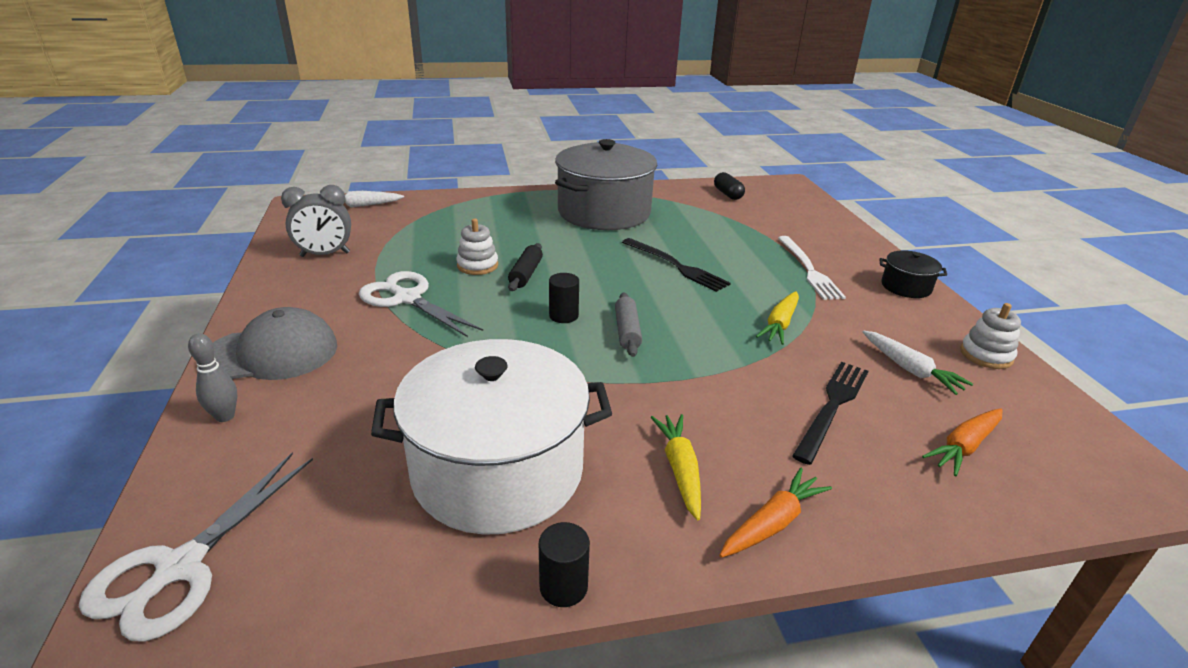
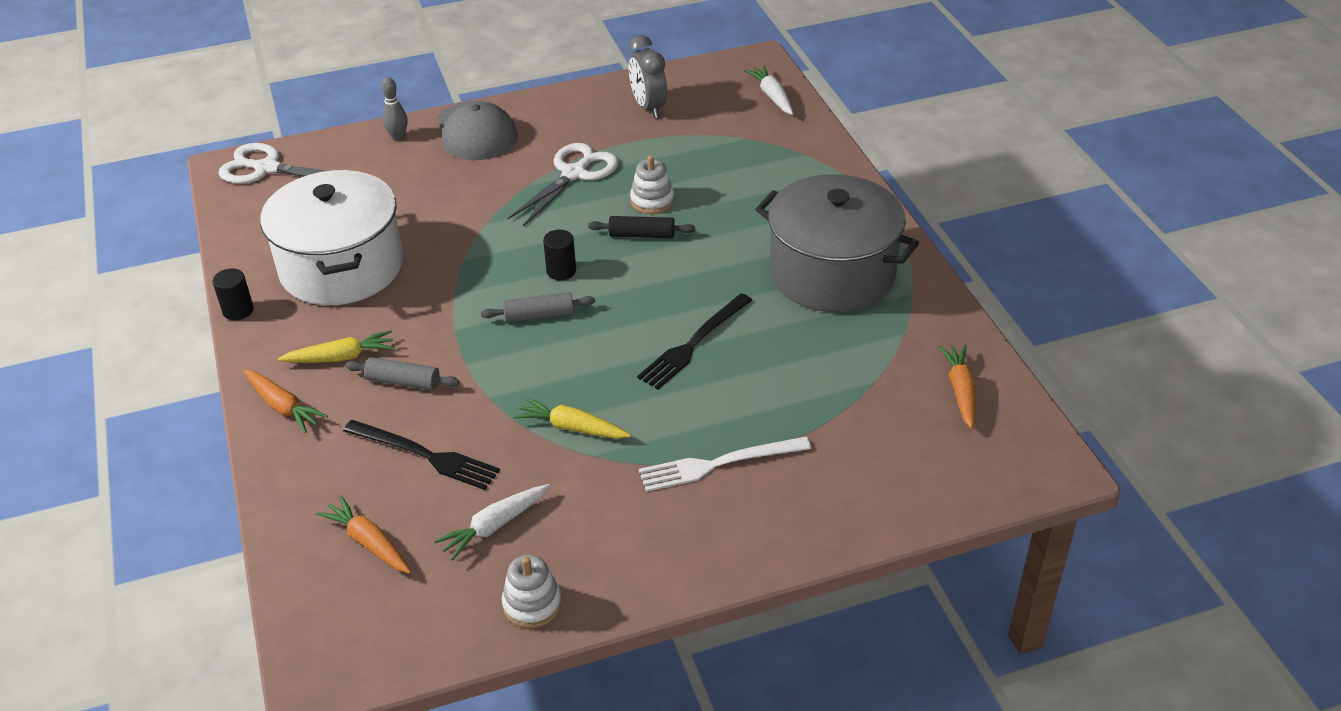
camera: 85 degrees right, 10 degrees up
black capsule [714,172,745,200] -> orange carrot [938,344,976,429]
black pot [879,250,947,298] -> none
none -> grey rolling pin [345,357,459,390]

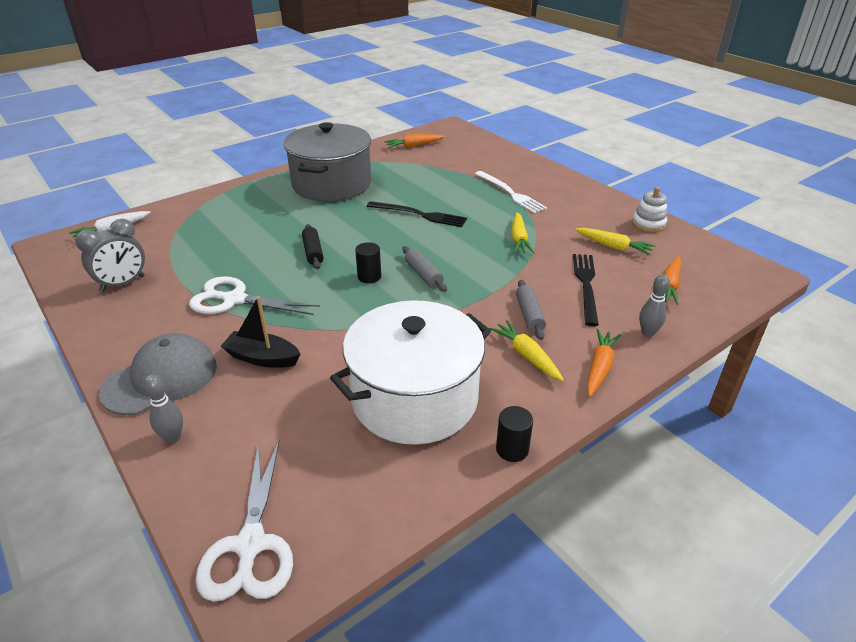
camera: 110 degrees left, 5 degrees down
white carrot [434,484,550,561] -> yellow carrot [575,228,655,255]
white stacking toy [630,155,674,214] -> none
none -> black boat [221,296,300,368]
none -> grey bowling pin [639,274,670,337]

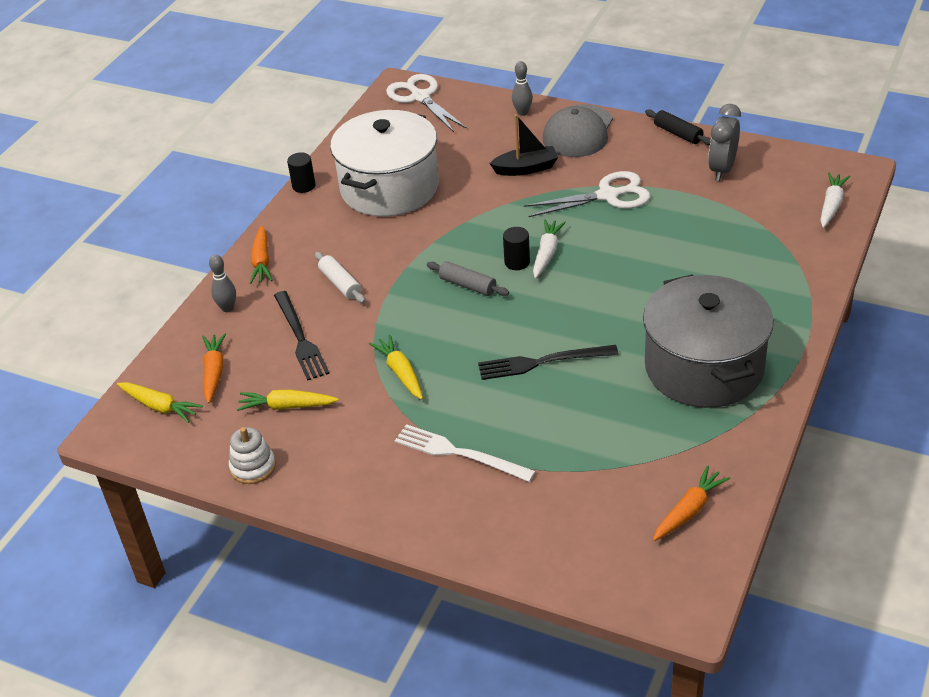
camera: 155 degrees right, 5 degrees up
black rolling pin [302,224,324,269] -> black rolling pin moved to [645,109,711,145]
yellow carrot [489,320,564,381] -> yellow carrot moved to [117,382,203,423]
grey rolling pin [516,280,546,340] -> white rolling pin [315,252,365,303]
none -> white carrot [533,219,566,279]

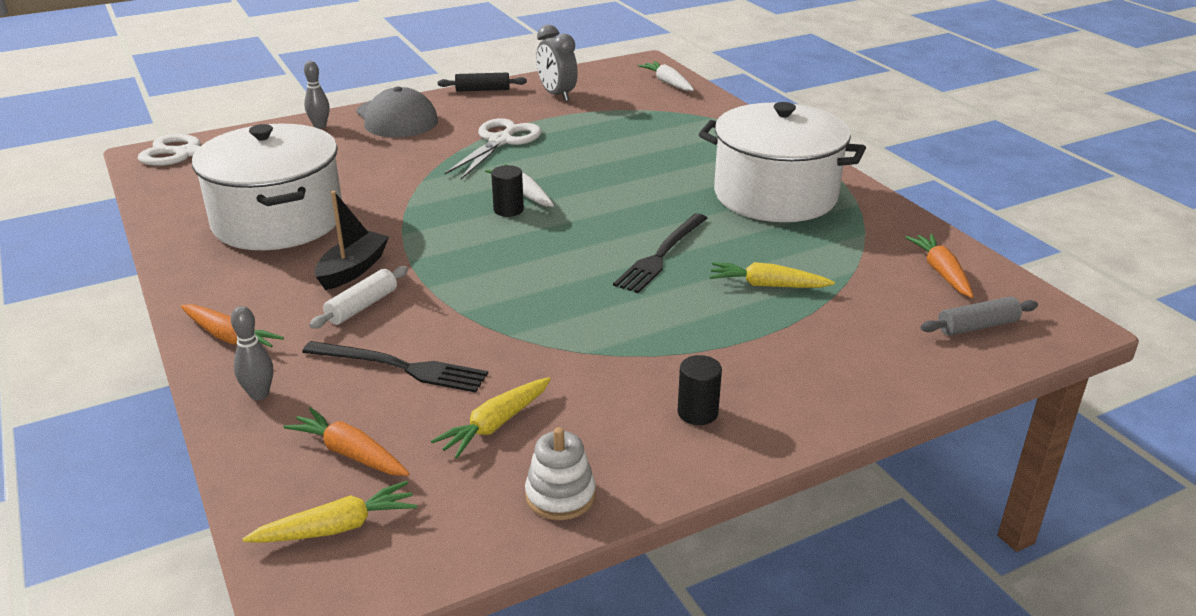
camera: 55 degrees left, 10 degrees down
black cylinder [287,153,315,193] -> black cylinder moved to [678,355,722,425]
white rolling pin [315,252,365,303] -> white rolling pin turned 60 degrees counterclockwise [309,266,408,329]
yellow carrot [369,335,423,400] -> yellow carrot moved to [709,262,835,288]
white fork [395,424,536,482] -> none
grey rolling pin [427,261,509,296] -> grey rolling pin moved to [920,296,1038,336]
black boat [489,114,558,176] -> black boat moved to [315,191,389,290]
grey pot [643,274,774,408] -> white pot [699,102,866,222]

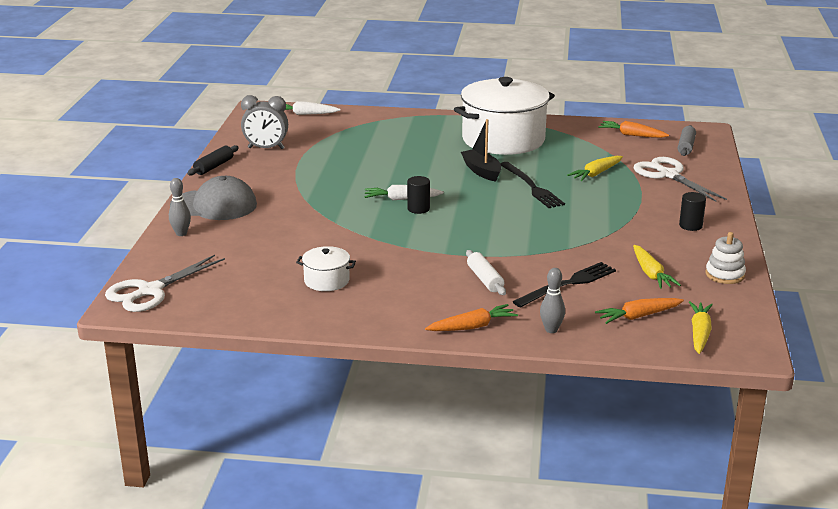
camera: 55 degrees left, 5 degrees down
white pot [192,124,342,250] -> white pot [296,246,356,291], size x0.43
black boat [315,191,389,290] -> black boat moved to [461,119,502,182]
white scissors [444,118,542,179] -> white scissors moved to [634,157,727,202]

